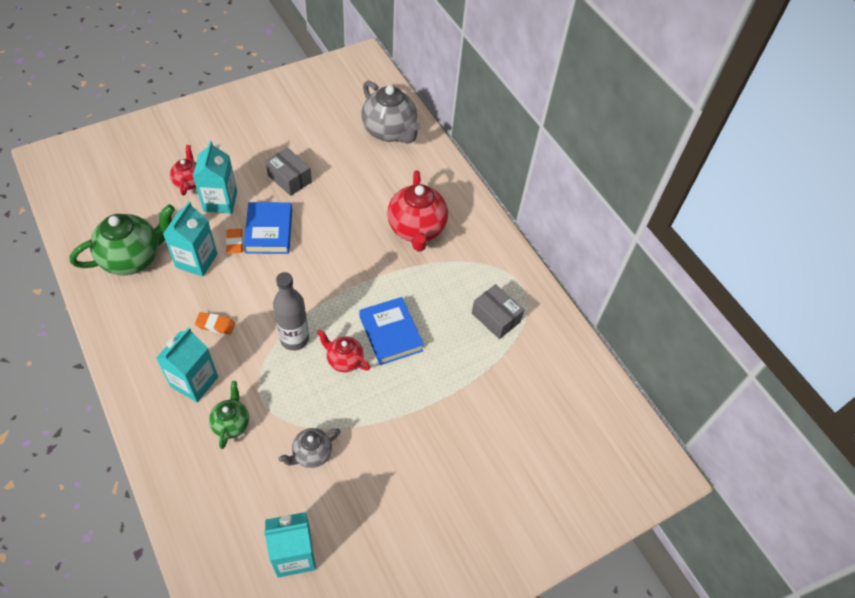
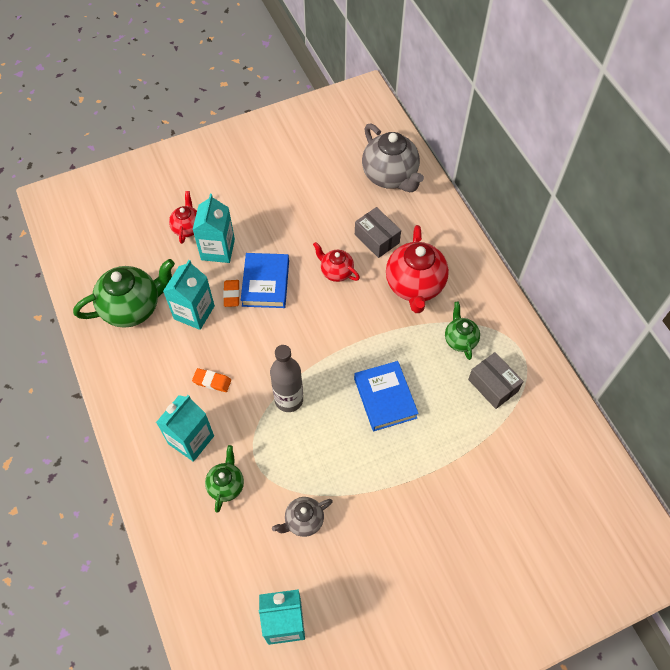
camera: 10 degrees right, 5 degrees up
grey box [265,147,312,196] -> grey box moved to [355,207,401,258]
red teapot [317,329,370,372] -> red teapot moved to [313,242,360,282]
none -> green teapot [445,301,480,360]

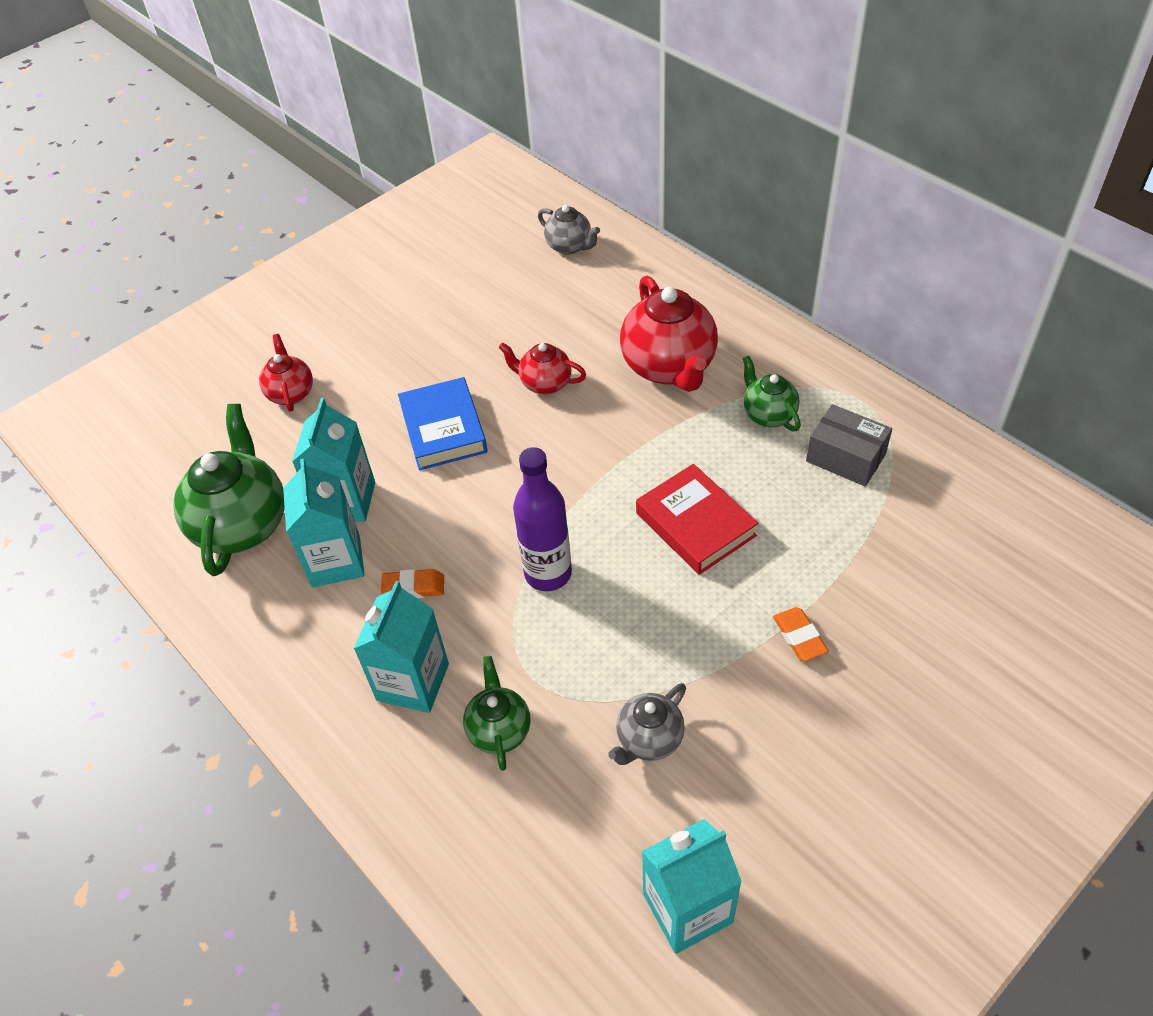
camera: 15 degrees left, 10 degrees down
green teapot [73,259,175,328] -> green teapot turned 45 degrees counterclockwise [173,404,285,576]
turquoise carton [193,194,235,263] -> turquoise carton moved to [283,459,365,587]
orange eraser [223,280,240,307] -> orange eraser moved to [773,607,829,661]
grey bottle [270,345,303,412] -> purple bottle [513,447,572,591]
blue book [354,361,419,431] -> red book [636,464,759,575]
grey box [355,207,401,258] -> none
grey teapot [362,123,424,192] -> grey teapot [538,205,600,255], size x0.54

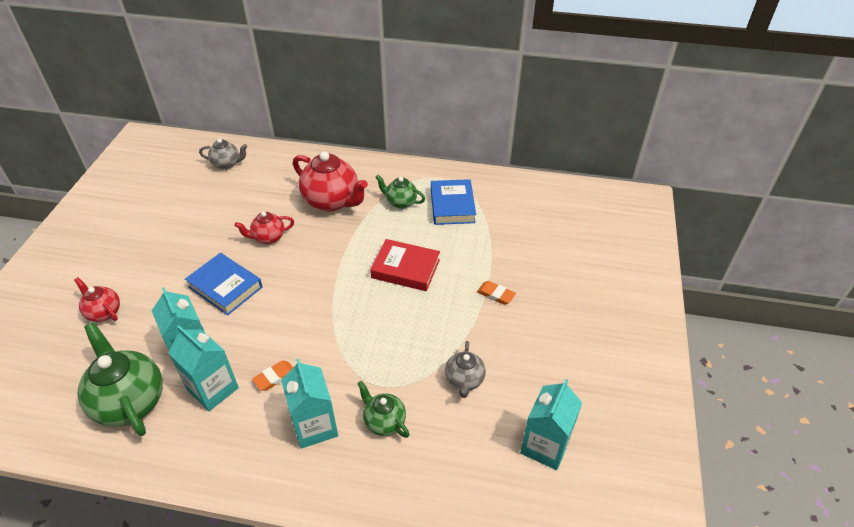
camera: 40 degrees left, 5 degrees down
purple bottle [513,447,572,591] -> none
grey box [806,404,892,486] -> blue book [431,179,476,225]

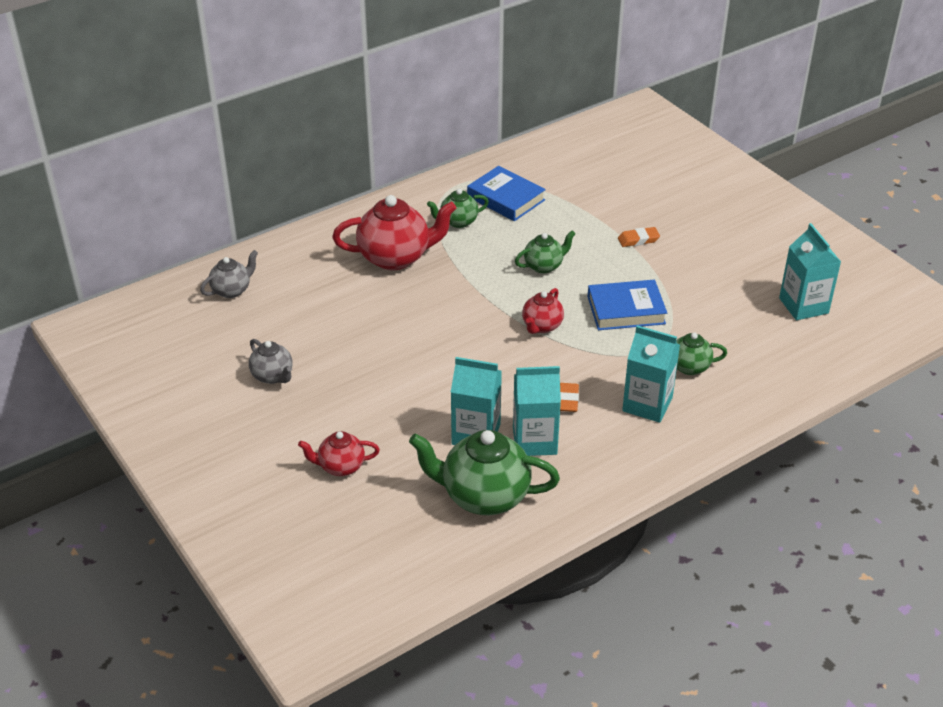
camera: 45 degrees left, 5 degrees down
blue book [185,253,262,315] -> blue book moved to [587,280,667,330]
red teapot [234,211,294,244] -> red teapot moved to [522,288,564,334]
red book [370,239,440,291] -> green teapot [515,230,576,274]
grey teapot [445,341,486,398] -> grey teapot moved to [249,339,293,384]

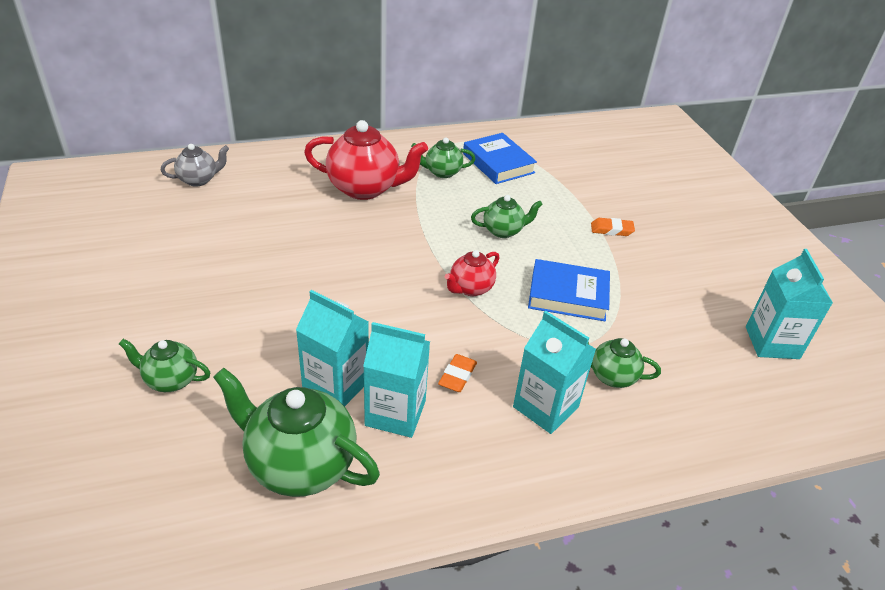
camera: 15 degrees right, 0 degrees up
grey teapot [249,339,293,384] -> none
red teapot [298,431,380,476] -> green teapot [119,339,210,392]

